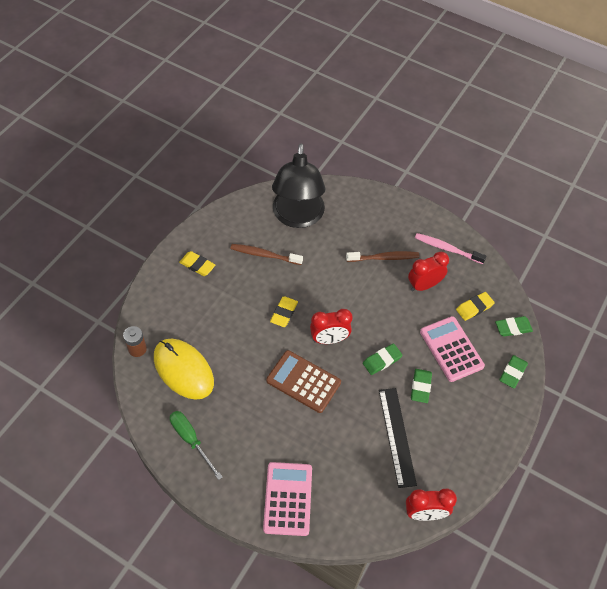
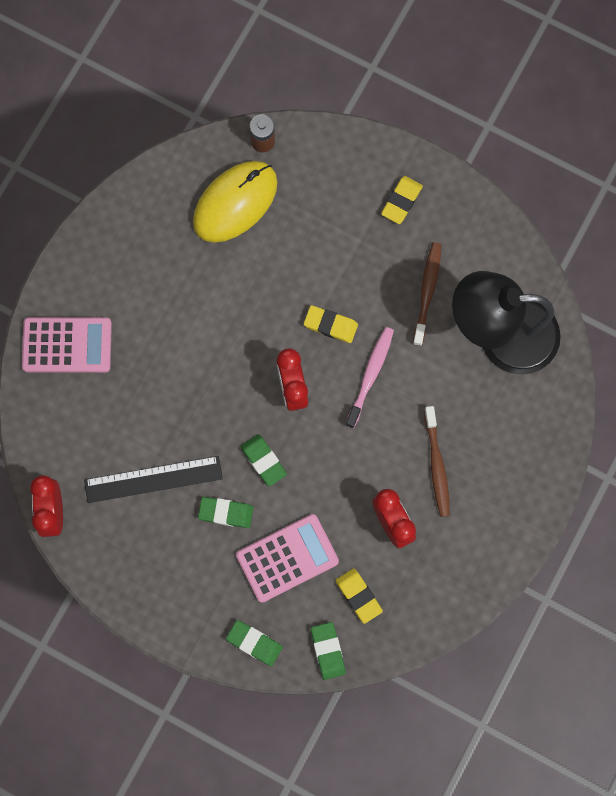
camera: 90 degrees right, 20 degrees up
green screwdriver [170,411,222,480] -> none
brown calculator [266,350,341,413] -> none
pink toothbrush [415,233,487,264] -> pink toothbrush moved to [345,327,394,429]

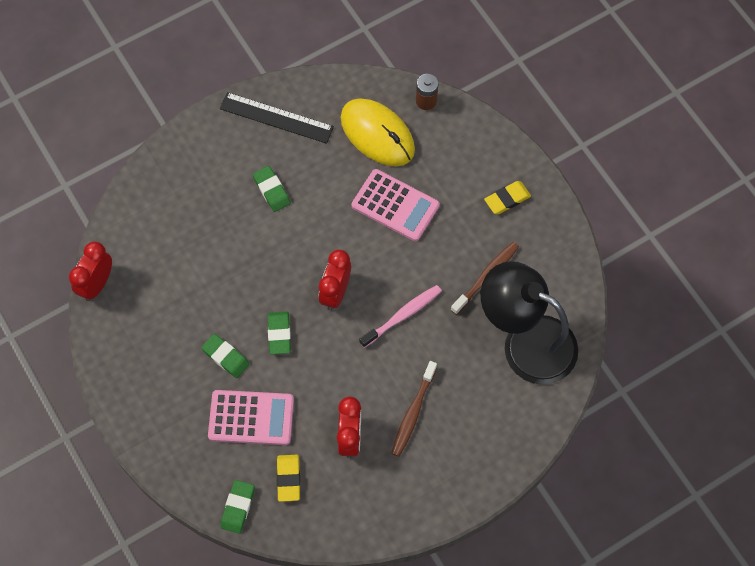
camera: 30 degrees right, 10 degrees down
pink calculator [22,317,112,373] -> pink calculator moved to [351,169,440,241]
black ruler [84,456,223,503] -> black ruler moved to [220,92,334,144]
yellow mouse [193,161,278,243] -> yellow mouse turned 60 degrees clockwise [341,99,415,166]
green eraser [226,620,283,666] -> green eraser moved to [253,166,291,212]
yellow eraser [304,305,358,343] -> none

